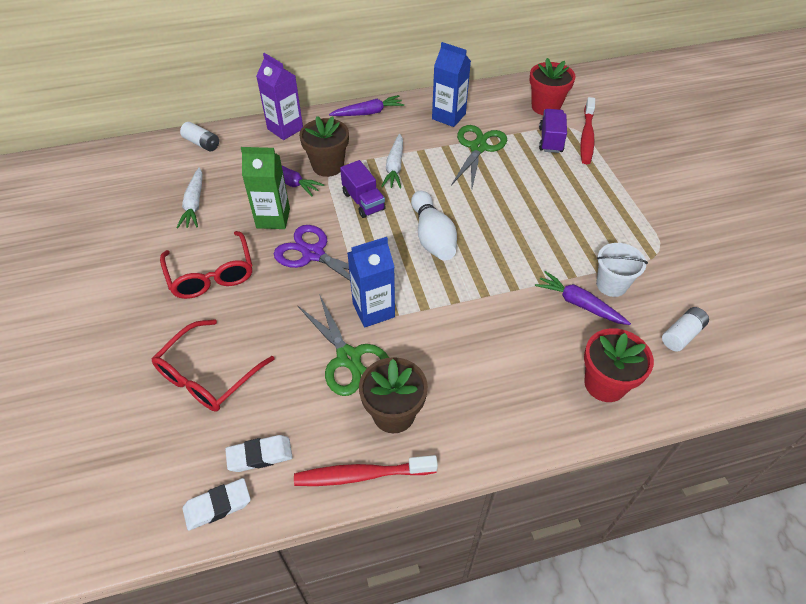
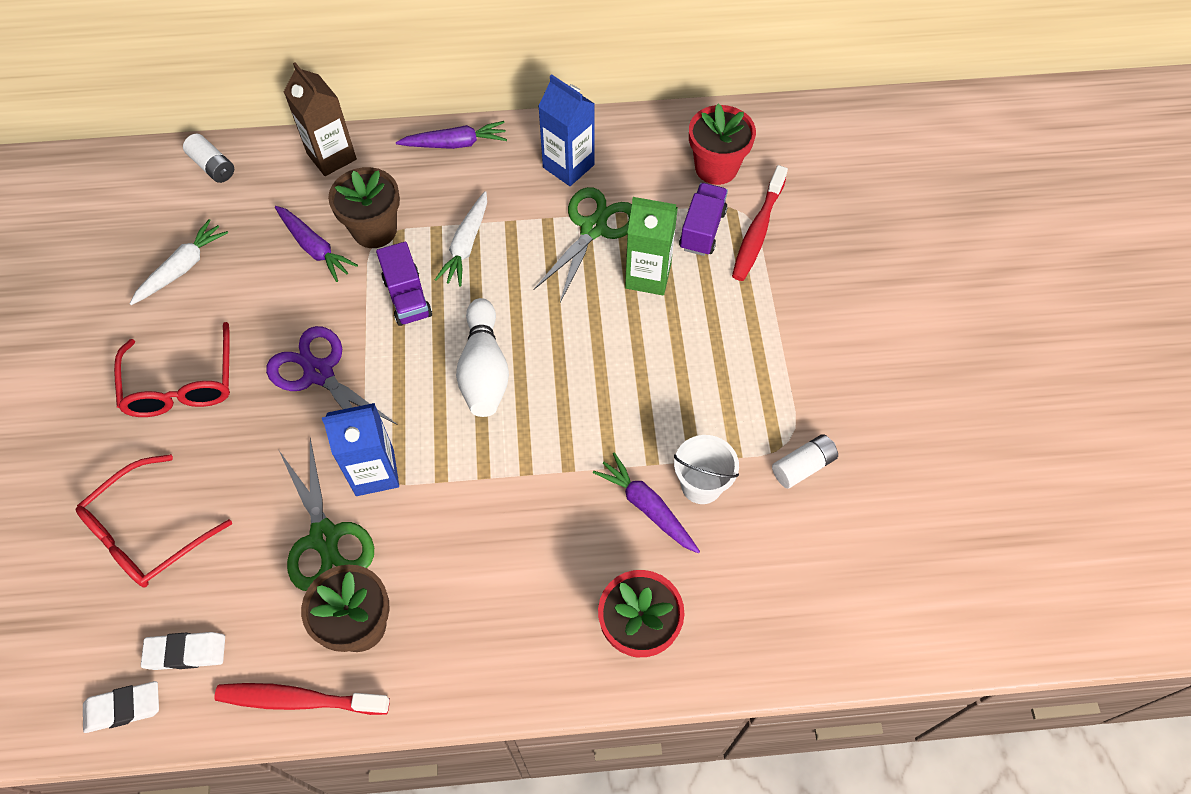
camera: 10 degrees right, 10 degrees up
white carrot [176,167,203,228] -> white carrot turned 150 degrees counterclockwise [130,219,228,305]
green carton [241,147,290,229] -> green carton moved to [625,197,678,295]
purple carton [256,53,303,140] -> brown carton [284,62,357,176]
white battery [662,307,709,352] -> white battery moved to [772,434,838,489]

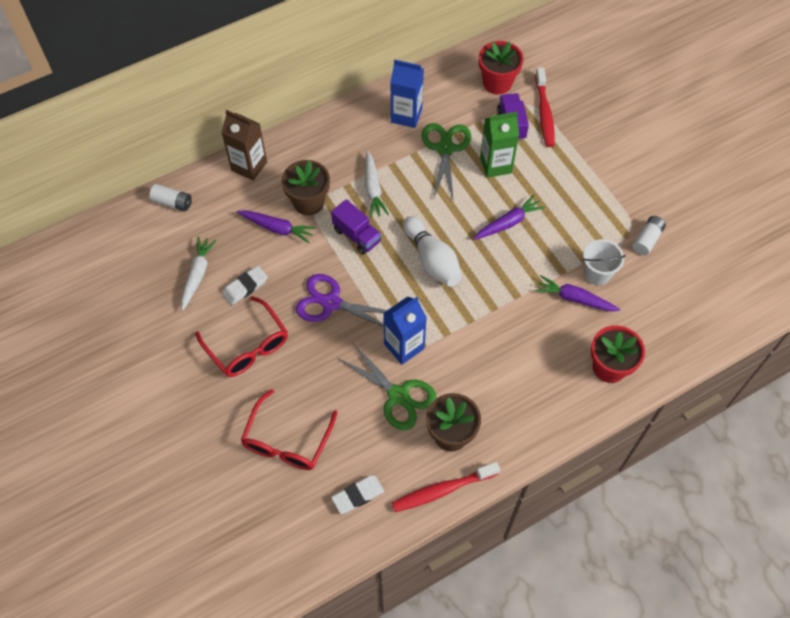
camera: 25 degrees left, 0 degrees up
white eraser [83,681,159,733] -> white eraser moved to [222,265,268,305]
purple carrot [396,121,507,149] -> purple carrot moved to [473,195,545,240]

